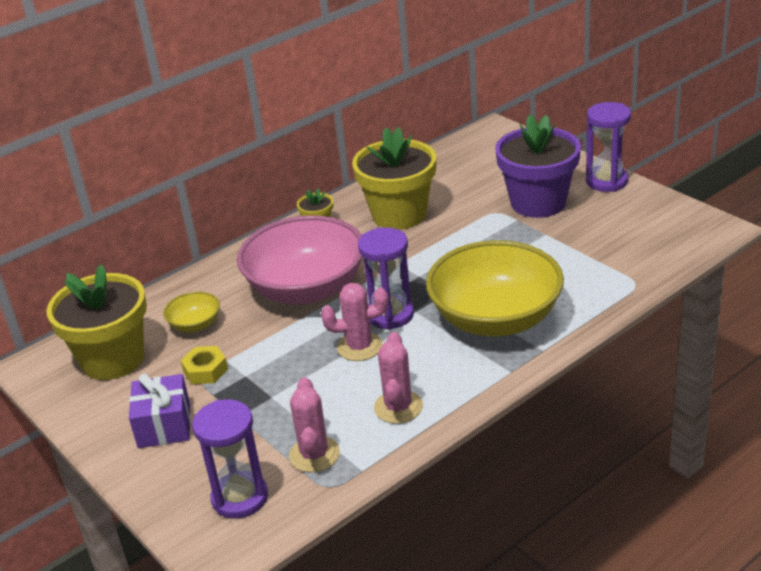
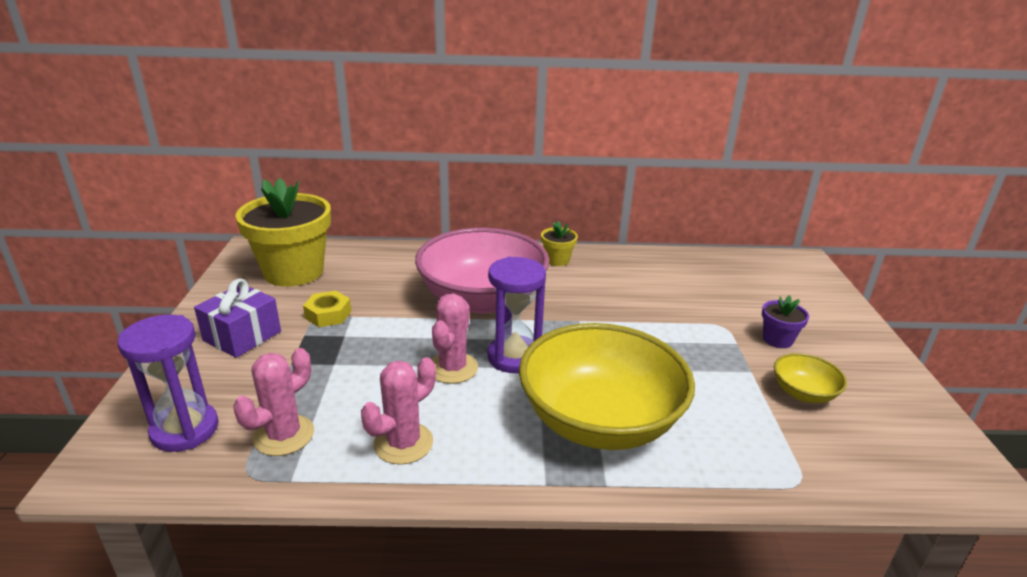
camera: 35 degrees right, 5 degrees down
yellow bowl [163,292,220,332] -> yellow bowl moved to [774,353,847,403]
pink cactus [321,283,388,361] -> pink cactus turned 75 degrees clockwise [431,293,478,384]
yellow flower pot [352,127,437,230] -> none
purple flower pot [495,114,581,218] -> purple flower pot [762,295,809,348], size x0.44
purple hourglass [586,102,631,192] -> none

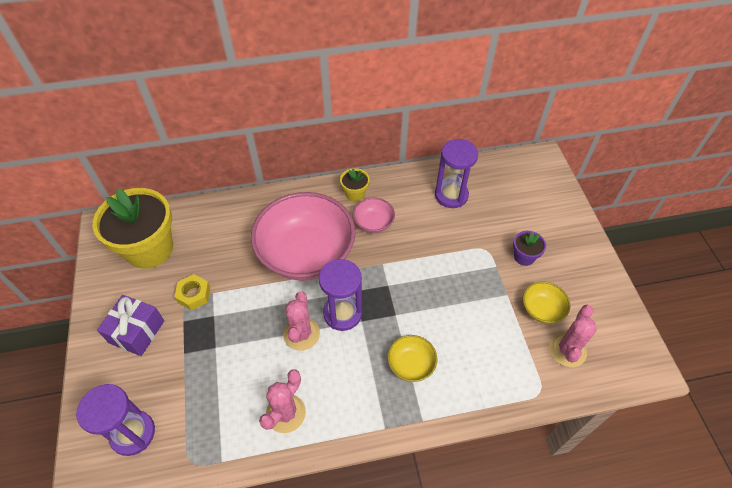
camera: 10 degrees left, 25 degrees up
pink cactus [234,348,314,456] -> pink cactus moved to [549,305,597,367]
yellow bowl [519,323,695,450] -> yellow bowl [388,335,437,382], size x0.43
none -> pink bowl [353,197,395,233]
none -> purple hourglass [435,139,478,208]

